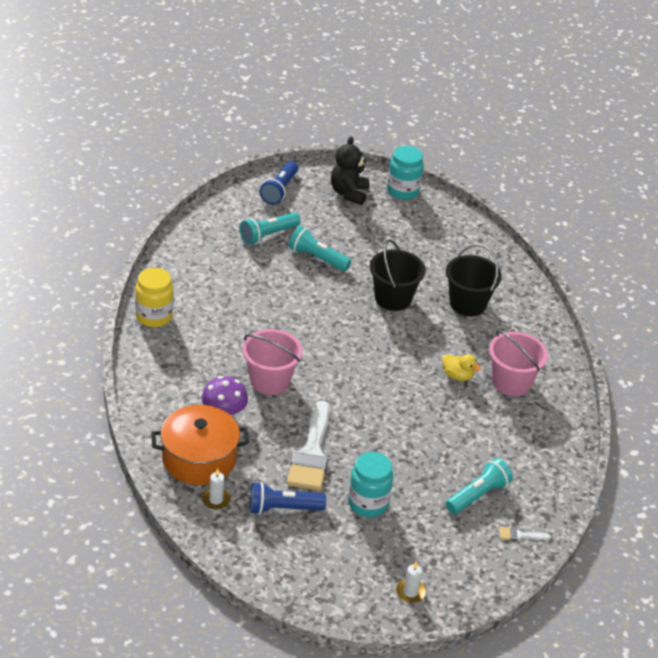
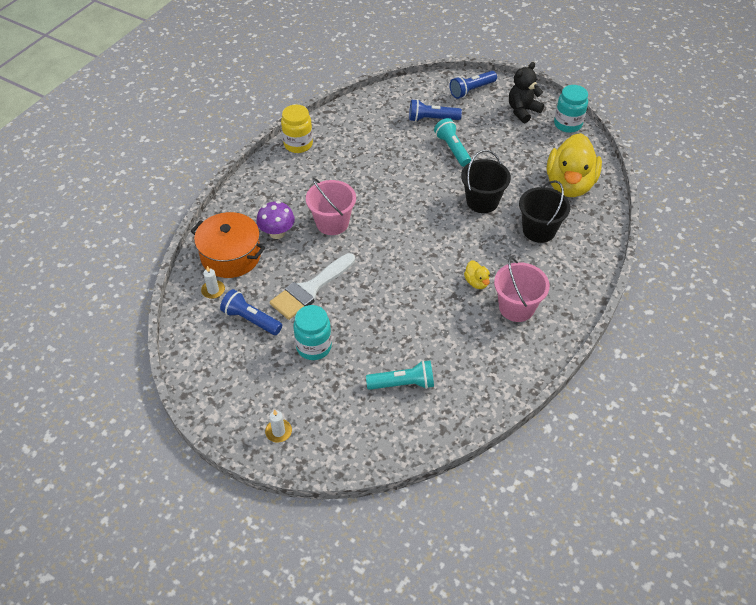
camera: 40 degrees right, 10 degrees up
turquoise flashlight [239,212,301,245] -> blue flashlight [409,99,462,122]
white brush [499,527,551,541] -> none
none -> yellow duck [547,133,602,197]

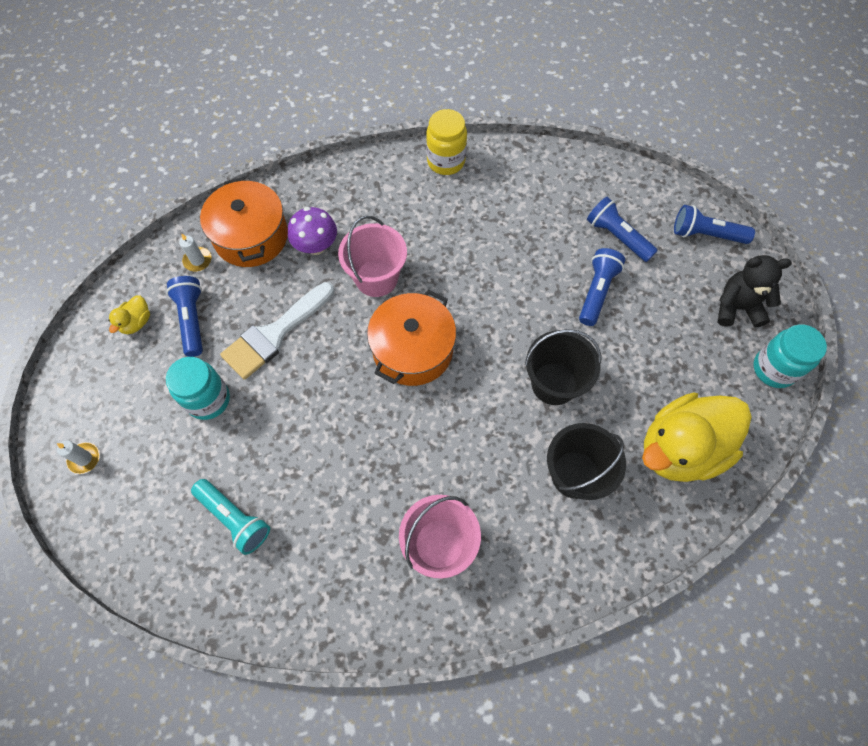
camera: 45 degrees right, 15 degrees up
white brush [270,253,355,320] -> white brush turned 45 degrees counterclockwise [220,282,334,380]
turquoise flashlight [434,118,471,167] -> blue flashlight [579,248,625,326]
yellow duck [464,260,490,289] -> yellow duck moved to [108,295,150,334]
none -> orange pot [367,290,456,386]

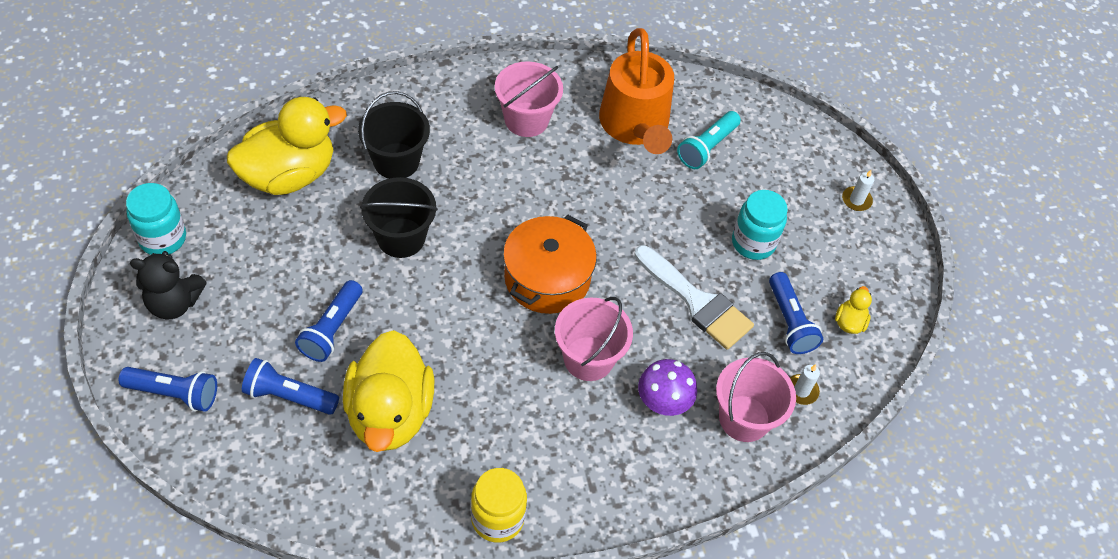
camera: 175 degrees right, 10 degrees down
turquoise flashlight [191,479,270,555] -> turquoise flashlight turned 90 degrees counterclockwise [677,111,741,169]
orange pot [200,177,288,267] -> pink bucket [716,352,796,442]
white brush [220,282,334,380] -> white brush turned 90 degrees clockwise [634,245,754,350]
blue flashlight [587,197,658,262] -> blue flashlight turned 150 degrees clockwise [242,358,339,415]
none -> yellow duck [343,330,434,452]
none -> orange watering can [599,28,674,154]

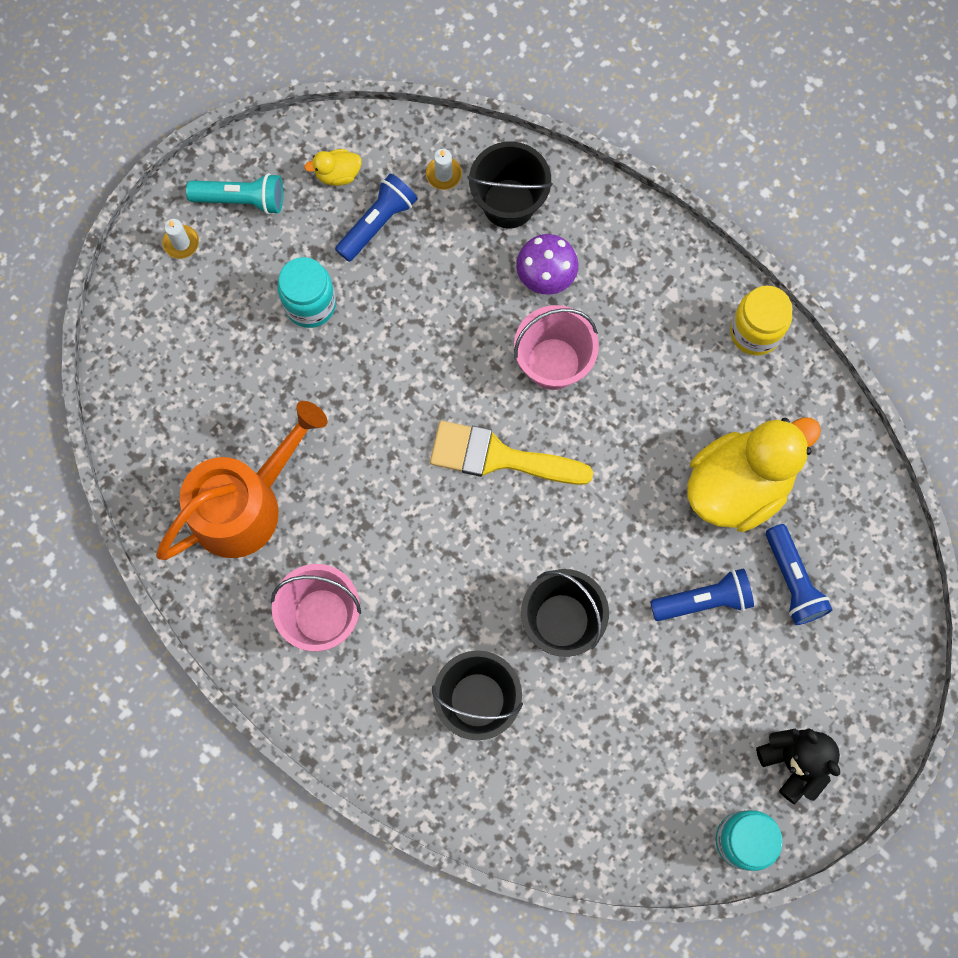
camera: 120 degrees left, 20 degrees up
blue flashlight [119,367,217,412] -> none
yellow duck [227,97,347,195] -> none
orange pot [503,215,597,314] -> yellow brush [430,421,593,485]
white brush [634,245,754,350] -> none
turquoise flashlight [677,111,741,169] -> turquoise flashlight moved to [186,173,283,215]
pink bucket [716,352,796,442] -> black bucket [467,142,553,228]

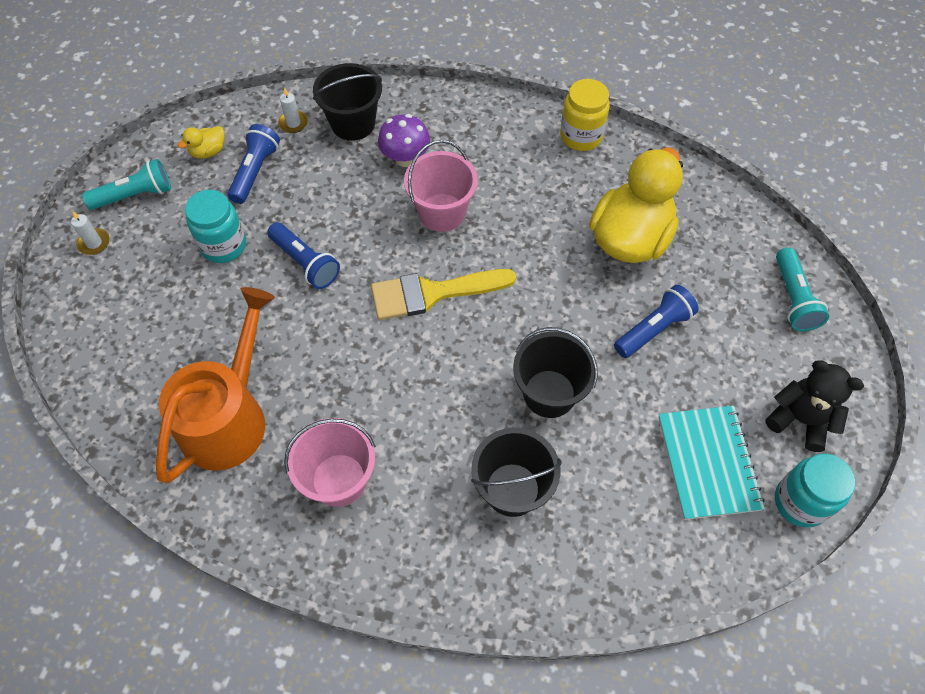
camera: 25 degrees left, 15 degrees down
blue flashlight [766,524,833,625] -> blue flashlight moved to [267,223,340,289]
none -> turquoise notebook [658,406,765,520]
none -> turquoise flashlight [776,247,829,331]

